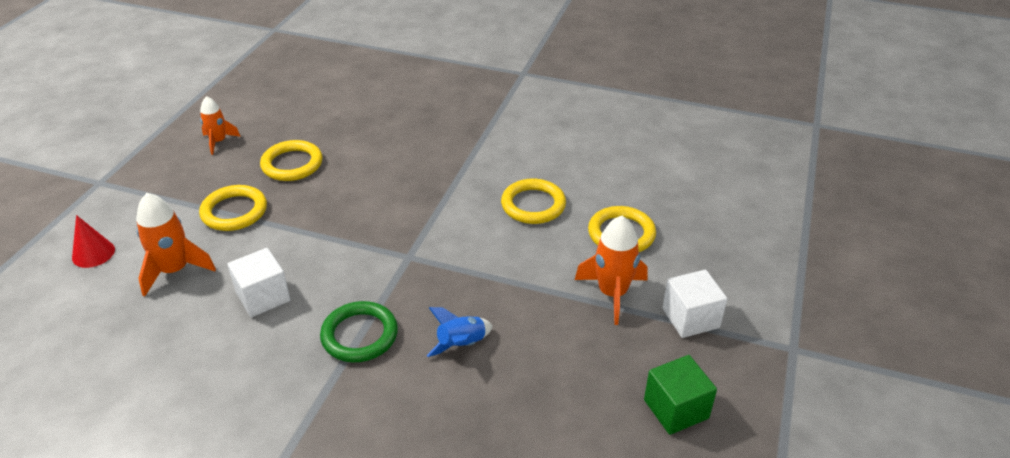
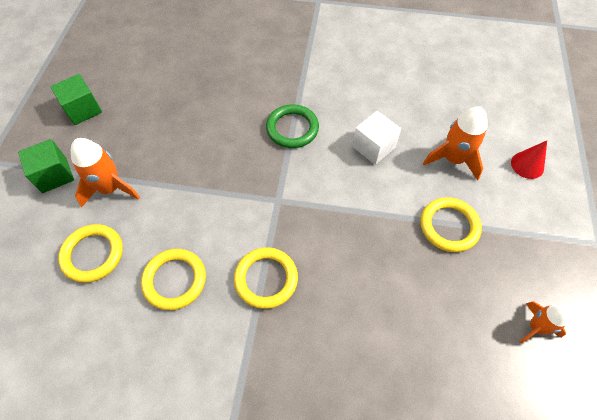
camera: 170 degrees right, 20 degrees up
yellow ring [260,140,323,181] -> yellow ring moved to [234,247,298,309]
blue rocket [426,307,493,357] -> none
white cube [662,270,727,338] -> green cube [18,139,74,193]

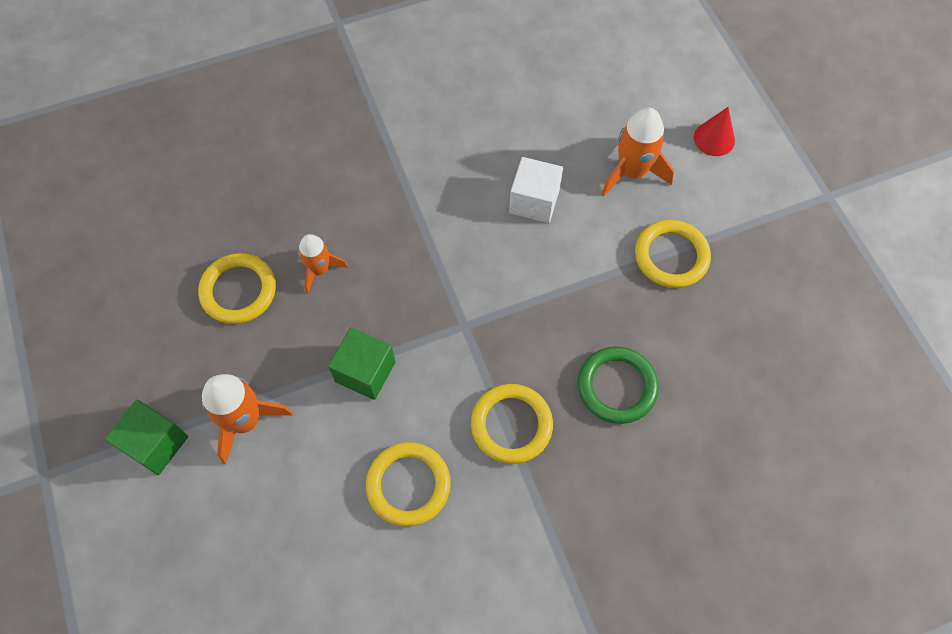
camera: 30 degrees left, 5 degrees up
green cube [50,74,102,125] -> green cube moved to [328,327,396,400]
yellow ring [58,224,123,283] -> yellow ring moved to [198,253,276,324]
green ring [266,104,319,148] -> green ring moved to [578,347,659,424]
orange rocket [519,301,571,343] -> orange rocket moved to [298,234,348,293]

